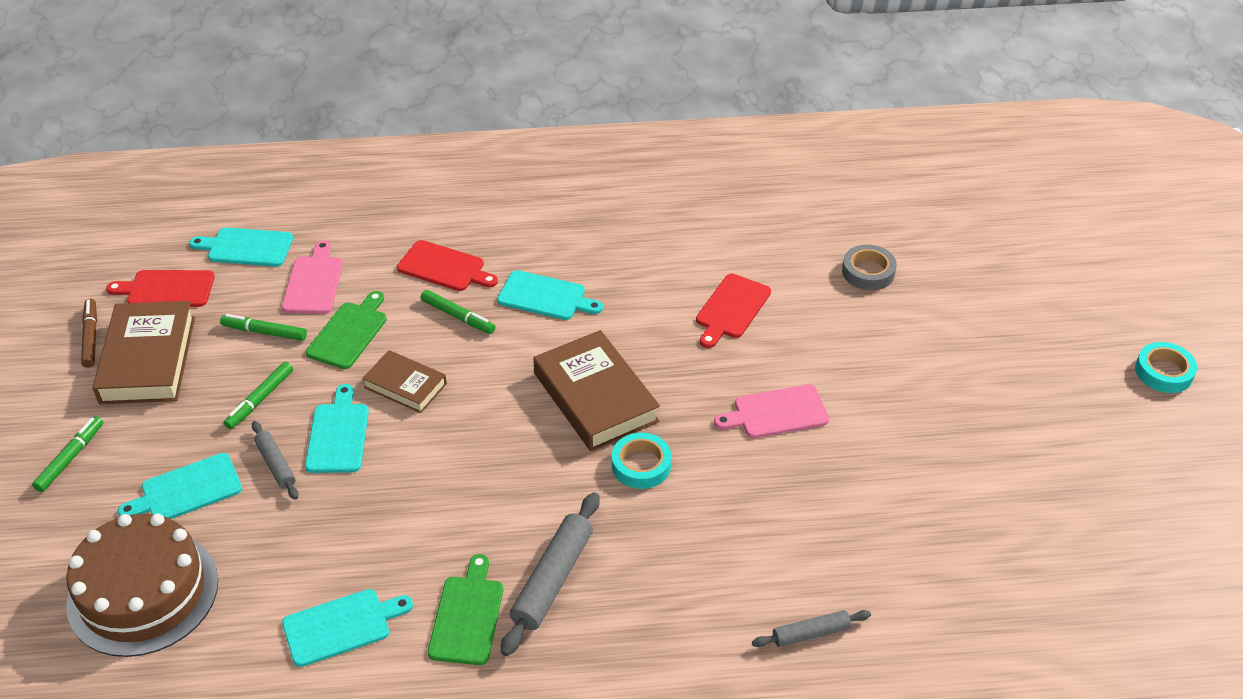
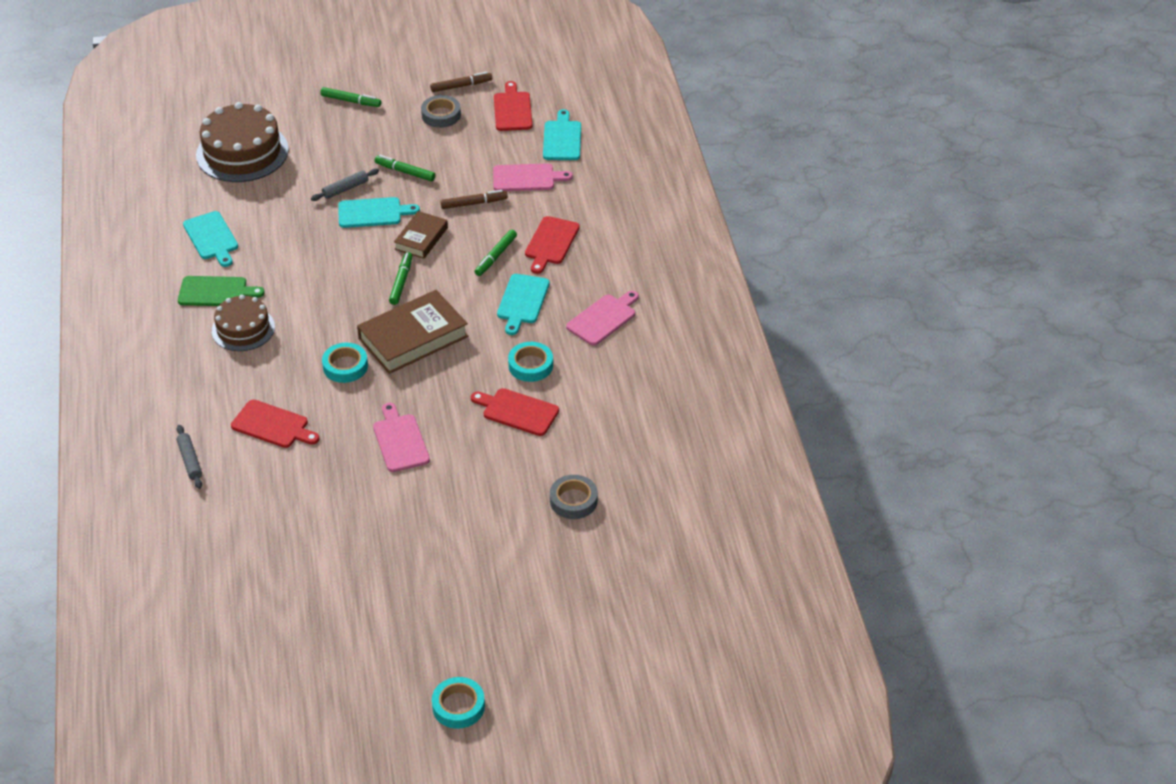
camera: 85 degrees right, 0 degrees up
brown book [93,301,195,404] -> grey tape [421,95,461,128]
turquoise cutting board [118,453,242,519] -> none
green marker [220,314,307,341] -> green marker moved to [389,252,412,305]
green cutting board [306,291,387,369] -> brown marker [440,190,508,209]
grey rolling pin [501,492,600,656] -> brown cake [212,295,275,351]
none -> red cutting board [231,399,319,448]
none -> turquoise tape [508,342,553,382]
none -> pink cutting board [566,291,639,346]

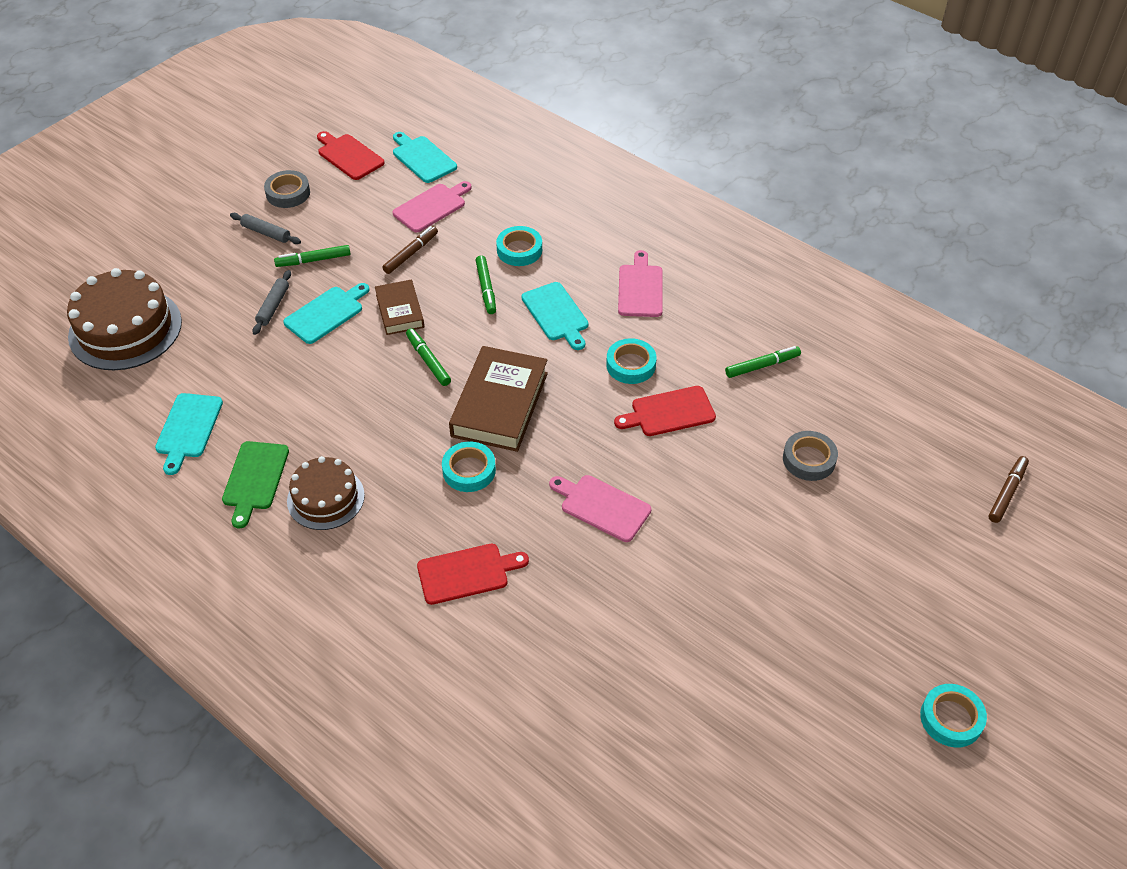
camera: 40 degrees left, 5 degrees up
grey rolling pin [176,425,202,489] -> grey rolling pin moved to [230,213,301,244]
green cutting board [178,276,265,306] -> green cutting board turned 135 degrees clockwise [222,441,289,528]
turquoise cutting board [183,211,238,267] -> turquoise cutting board turned 75 degrees clockwise [155,393,223,475]
green marker [320,87,381,107] -> green marker moved to [725,346,801,378]
brown marker [430,72,492,92] -> brown marker moved to [988,456,1029,523]
red cutting board [525,216,580,274] -> turquoise tape [496,226,542,266]

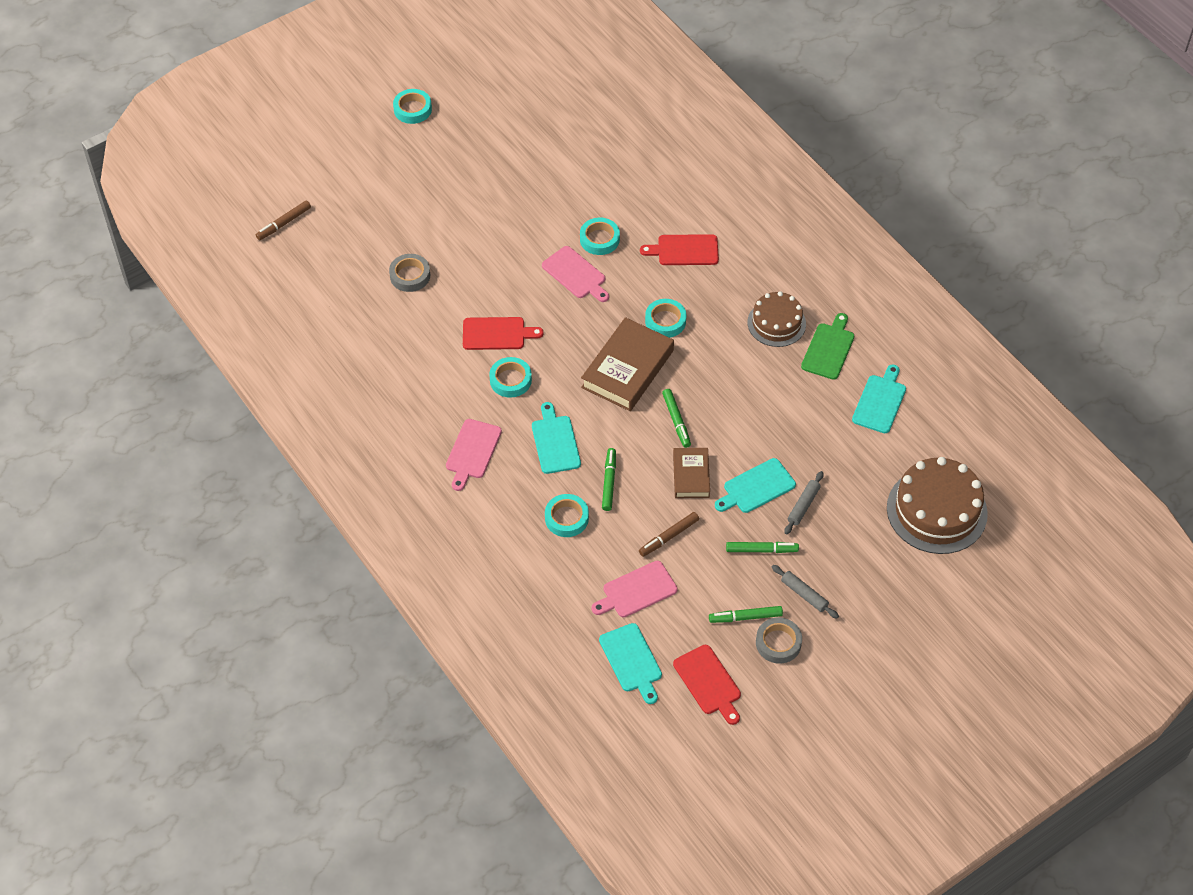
camera: 165 degrees left, 5 degrees up
green marker [725,346,801,378] -> green marker moved to [709,606,783,623]
none -> turquoise tape [580,218,620,255]

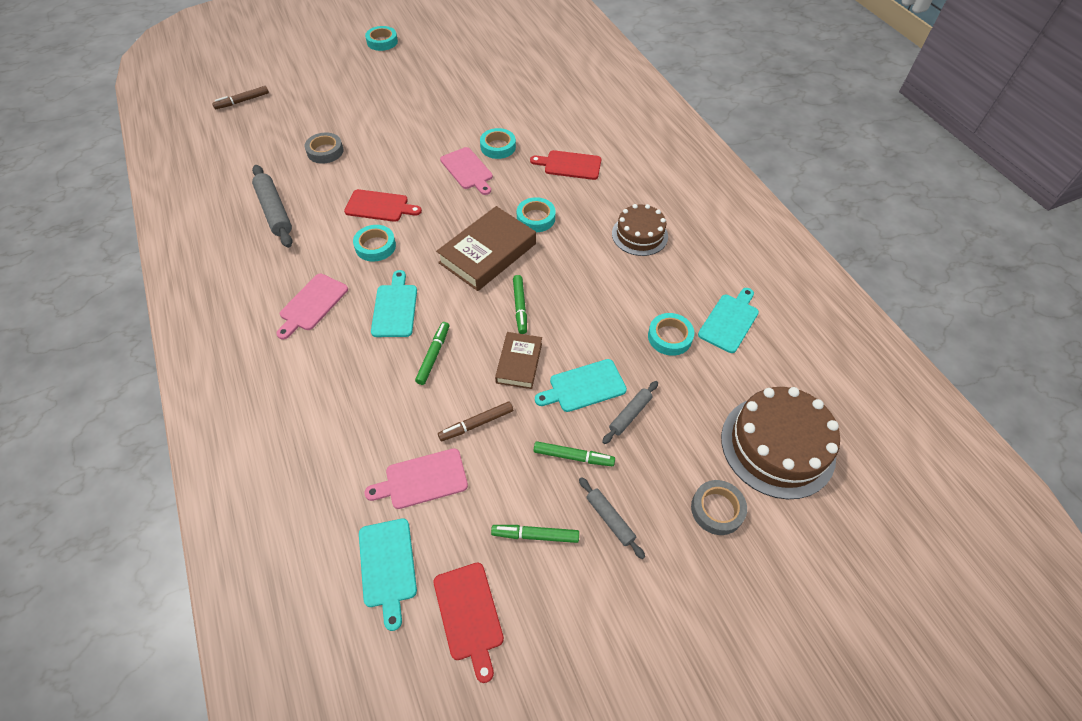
camera: 10 degrees right, 0 degrees up
turquoise tape [545,494,589,537] -> turquoise tape moved to [648,313,694,356]
grey tape [756,617,802,664] -> grey tape moved to [691,480,747,535]
green cutting board [801,313,854,380] -> none
none -> grey rolling pin [252,165,293,248]

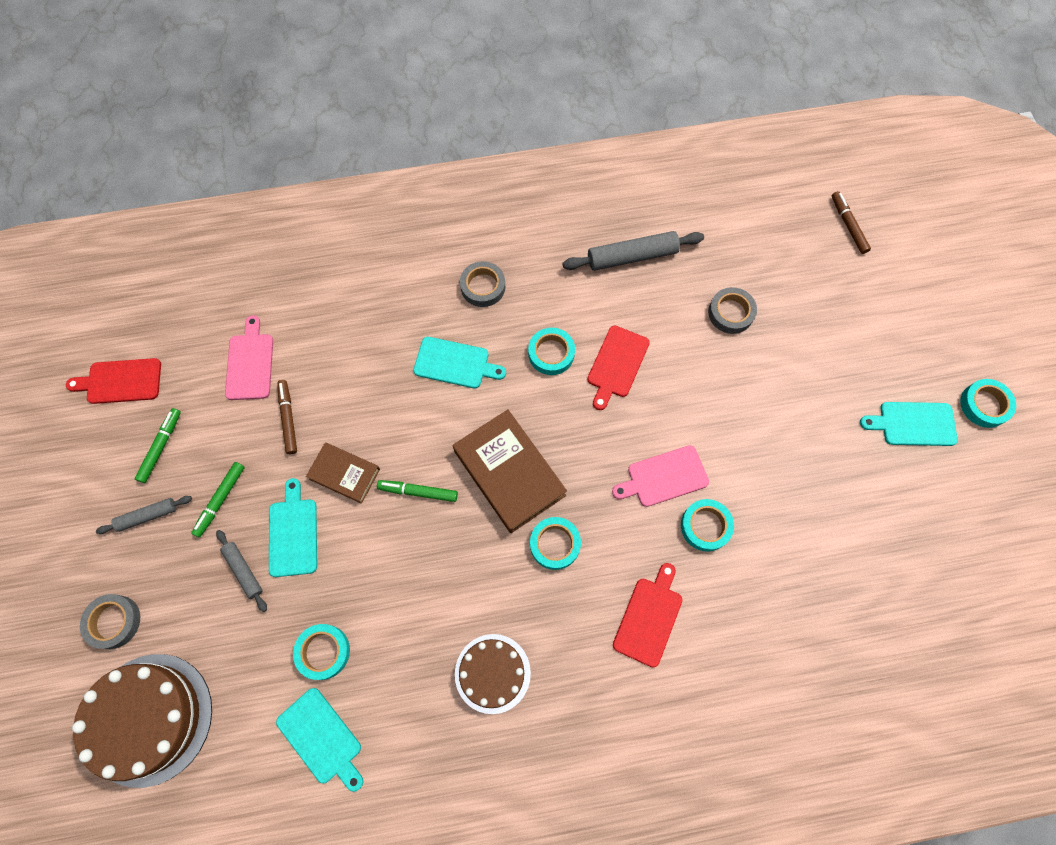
camera: 105 degrees right, 15 degrees up
pink cutting board [276,274,348,339] -> grey tape [460,261,505,307]
turquoise cutting board [359,519,417,631] -> turquoise cutting board moved to [860,402,958,446]
green marker [415,322,449,385] -> none

